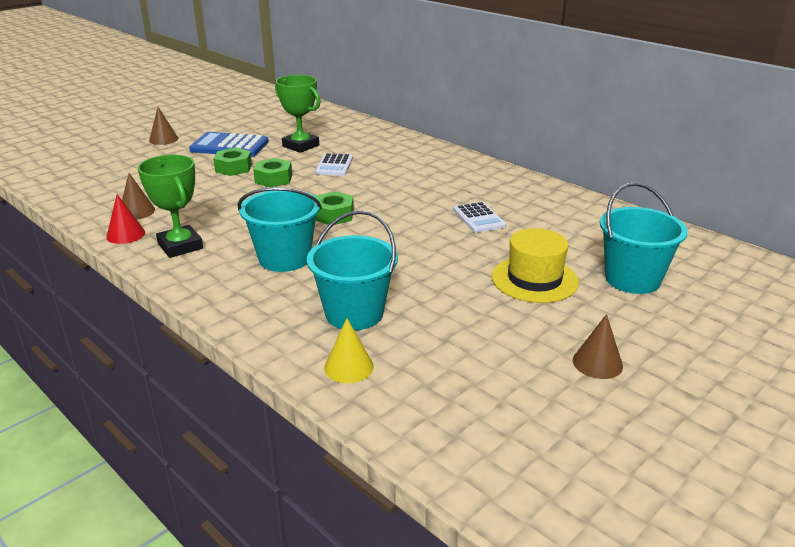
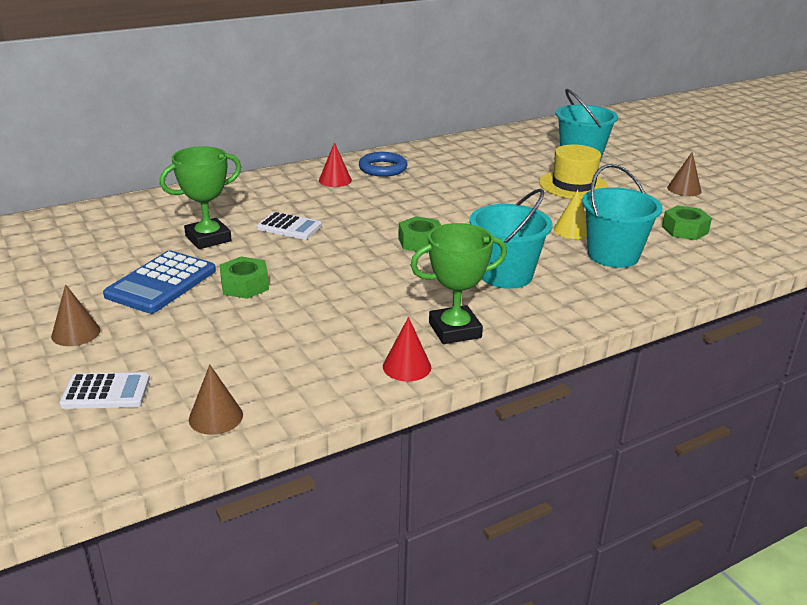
camera: 75 degrees left, 0 degrees up
brown cone [122,173,155,220] -> brown cone moved to [189,364,243,435]
green nut [253,158,292,188] -> green nut moved to [662,205,712,240]
yellow cone [324,318,374,383] -> yellow cone moved to [553,190,587,239]
white calculator [453,202,506,233] -> white calculator moved to [59,372,150,409]
none -> red cone [319,142,352,187]
none -> blue ring [359,152,407,177]

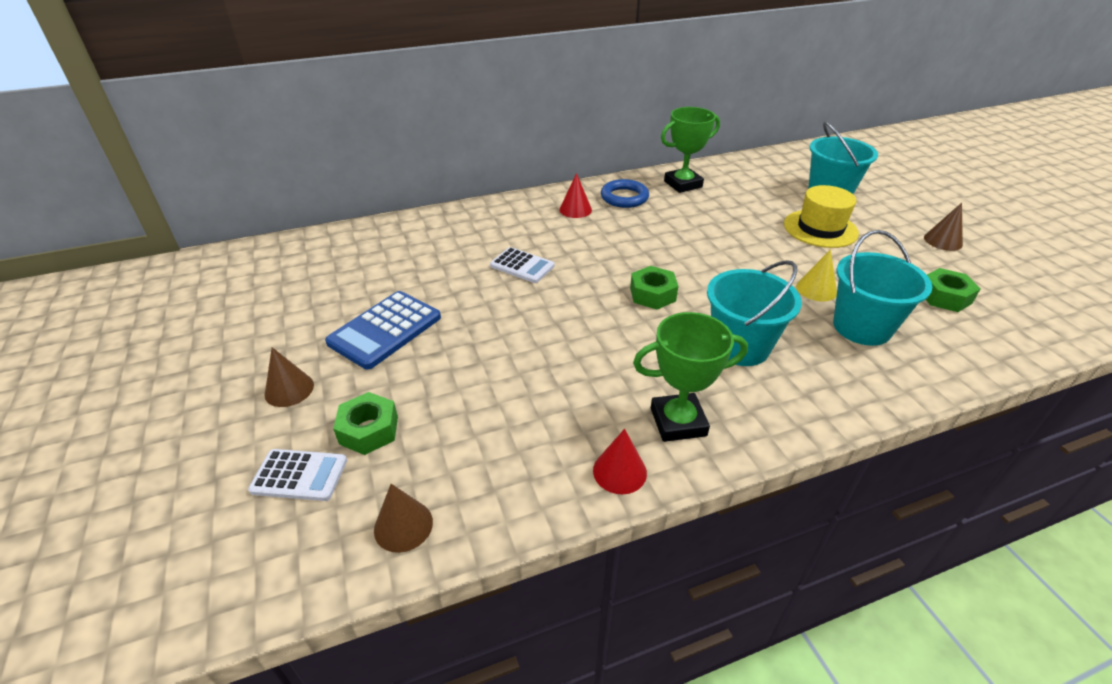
camera: 10 degrees right, 10 degrees up
green trophy [160,146,241,249] -> green trophy moved to [661,107,720,193]
green nut [220,256,269,299] -> green nut moved to [333,392,398,455]

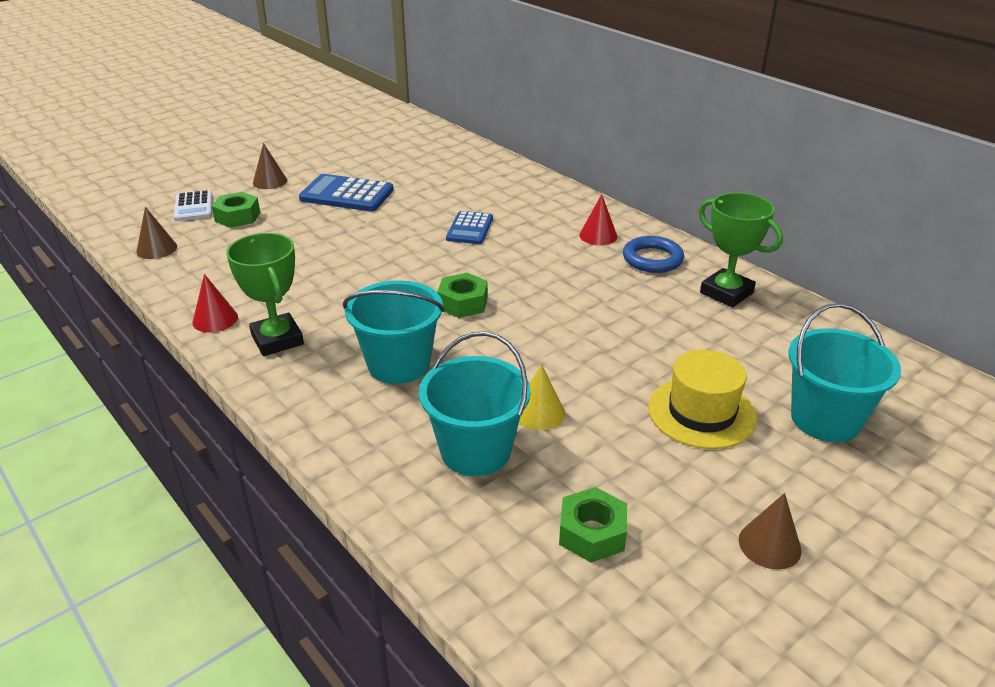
camera: 70 degrees right, 5 degrees down
white calculator [490,247,554,283] -> blue calculator [446,211,493,244]

